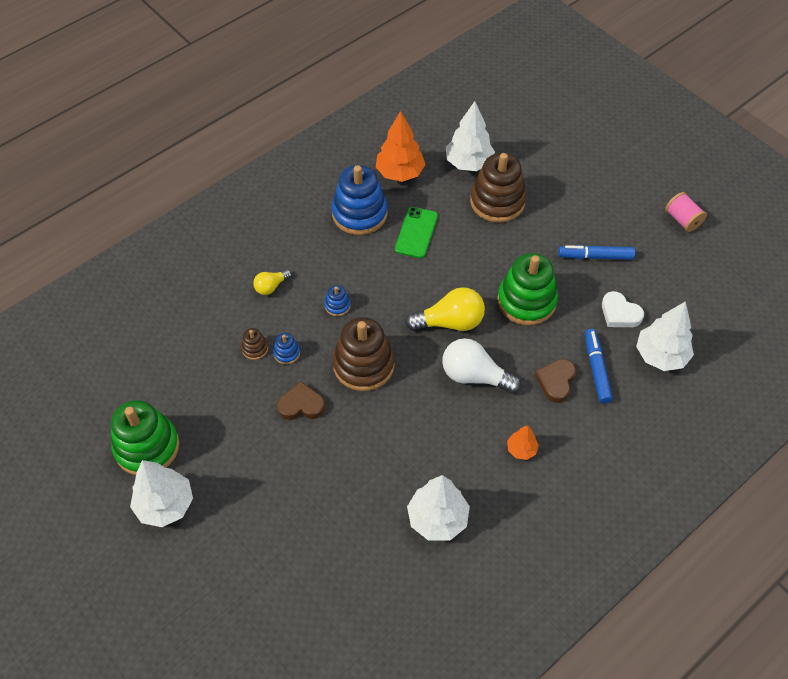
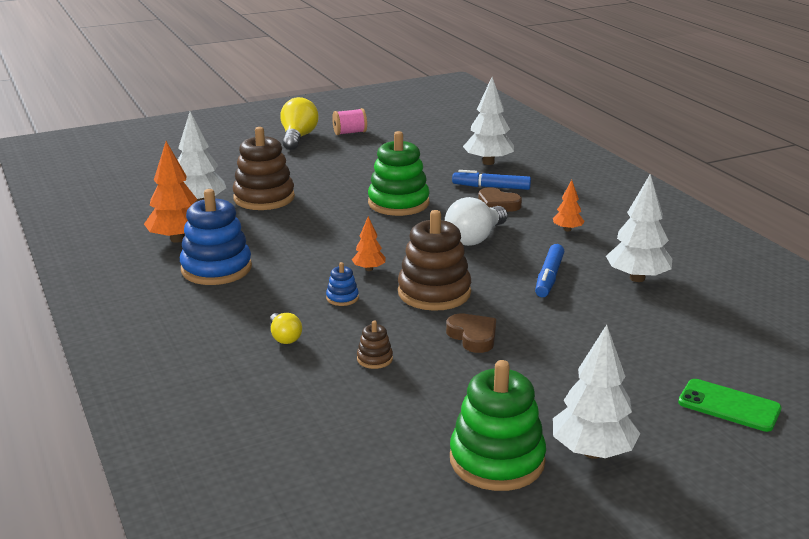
camera: 75 degrees left, 30 degrees down
blue stacking toy [273,333,300,364] -> none
brown heart [277,381,325,420] -> brown heart turned 135 degrees clockwise [446,314,496,353]
green phone [395,207,438,258] -> green phone moved to [678,379,782,432]
yellow light bulb [405,287,485,331] -> yellow light bulb moved to [281,97,319,150]
blue marker [558,245,635,260] -> blue marker moved to [535,244,564,297]
white heart [602,291,644,327] -> none
none -> orange tree [352,216,386,271]

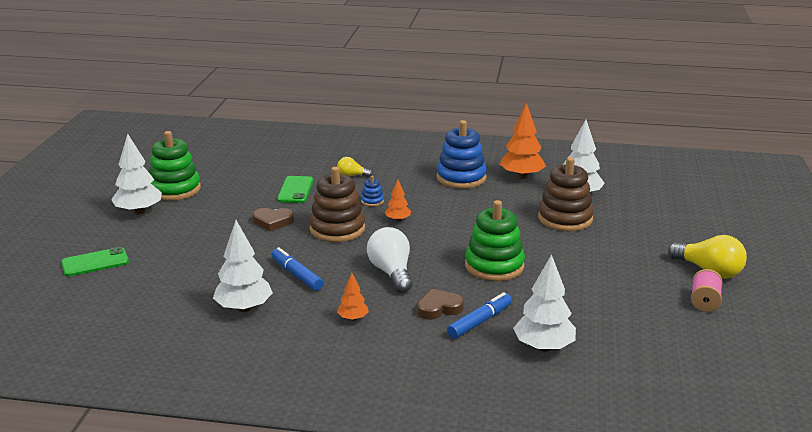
camera: 125 degrees right, 0 degrees up
brown stacking toy [357,321,393,369] -> green phone [277,176,313,203]

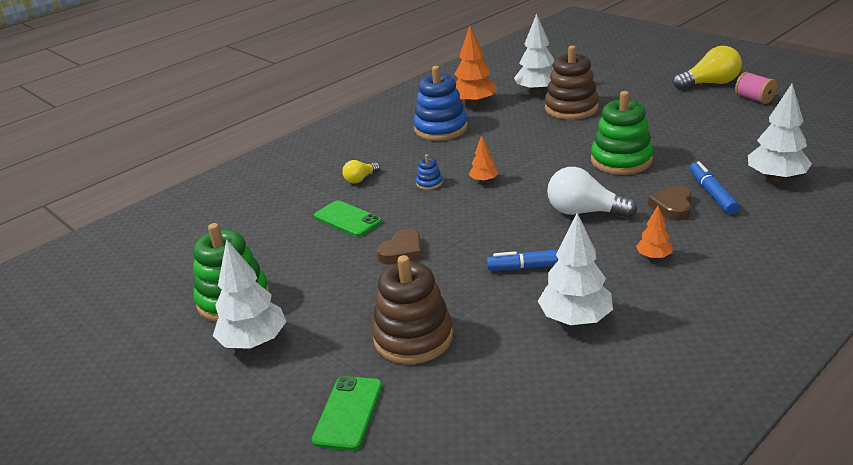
camera: 50 degrees left, 5 degrees up
brown stacking toy [309,167,365,242] -> brown stacking toy moved to [372,255,453,364]

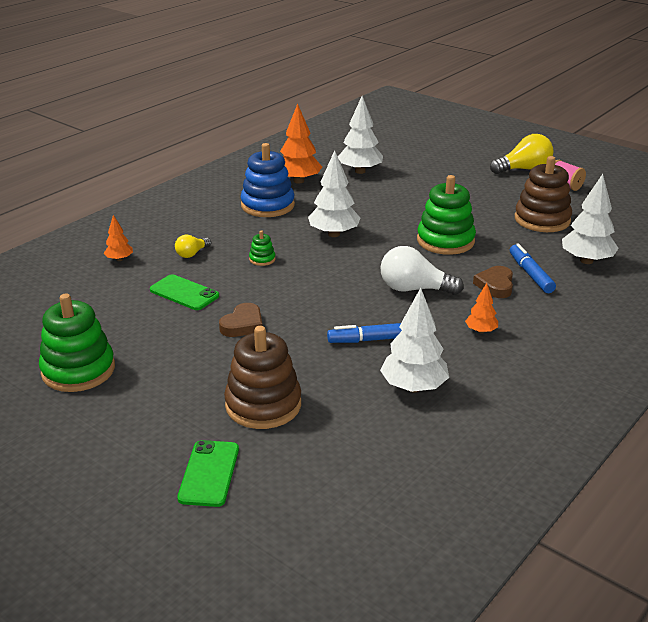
camera: 10 degrees left, 0 degrees up
white tree [213,239,286,349] -> white tree moved to [308,150,360,237]
blue stacking toy [416,154,443,190] -> green stacking toy [249,231,276,266]
orange tree [469,135,499,183] -> orange tree moved to [104,215,133,261]
brown stacking toy [545,45,599,120] -> brown stacking toy moved to [515,156,572,232]

